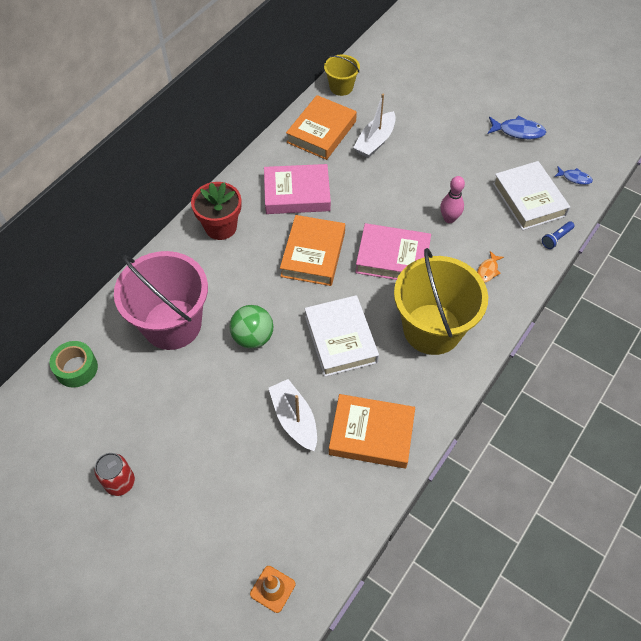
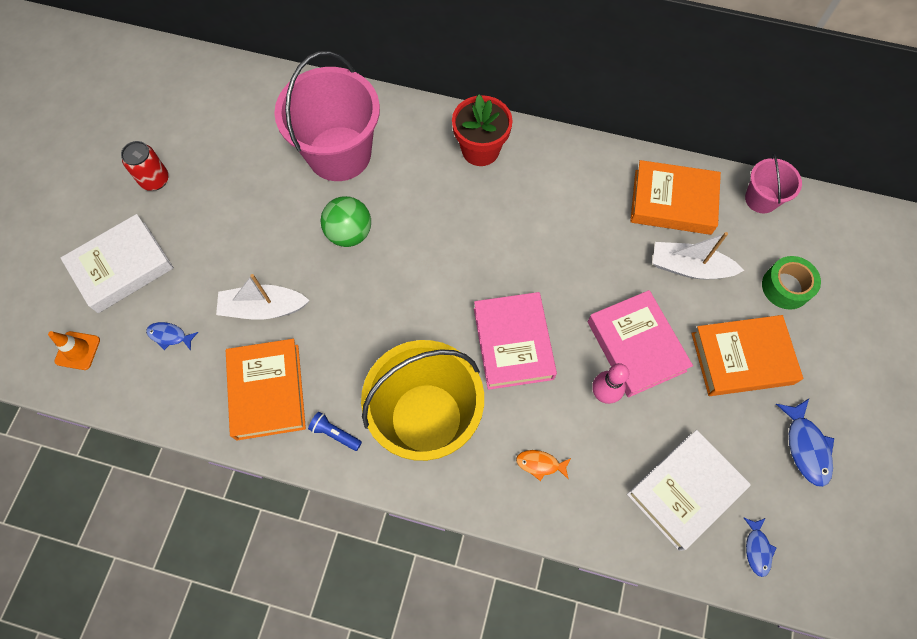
camera: 70 degrees right, 10 degrees up
green tape [49,341,98,388] -> green tape moved to [762,256,821,310]
pink book [264,164,331,214] -> pink book moved to [588,290,693,398]
white boat [269,379,317,451] -> white boat turned 135 degrees counterclockwise [216,274,310,320]
orange book [280,215,345,286] -> orange book moved to [691,315,803,396]
white book [305,295,379,377] -> white book moved to [61,214,174,313]
yellow bucket [324,55,360,96] -> pink bucket [745,154,802,214]
blue flashlight [542,221,575,249] -> blue flashlight moved to [308,412,362,451]
none -> blue fish [146,322,198,351]

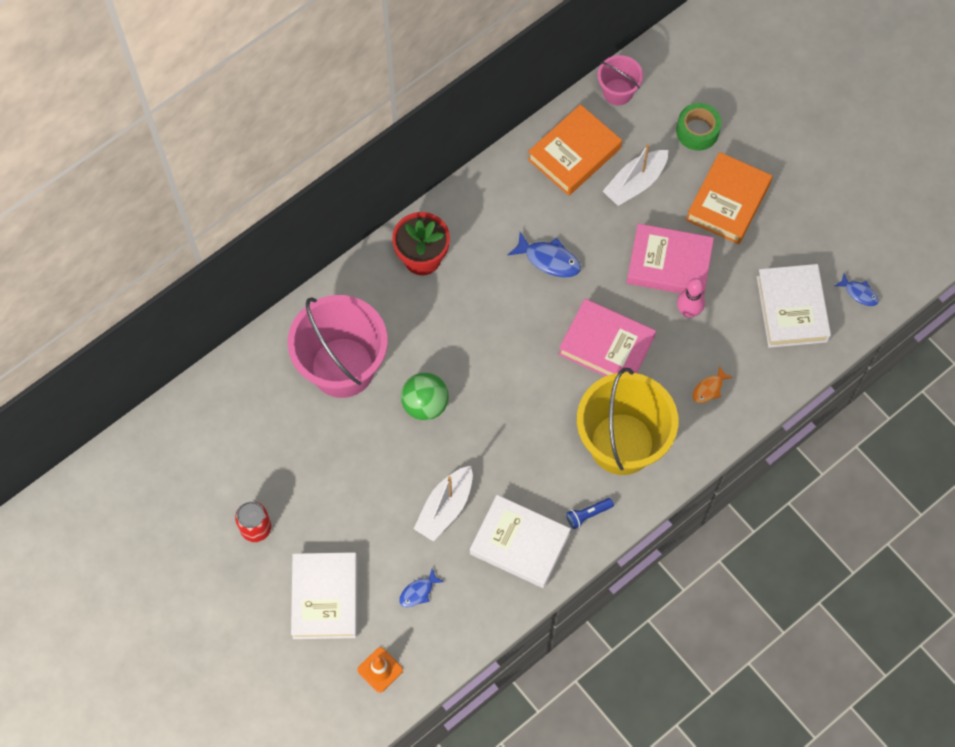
camera: 55 degrees left, 0 degrees up
orange book [226,339,306,440] -> white book [470,495,571,588]
blue fish [776,399,834,487] -> blue fish moved to [508,232,581,278]

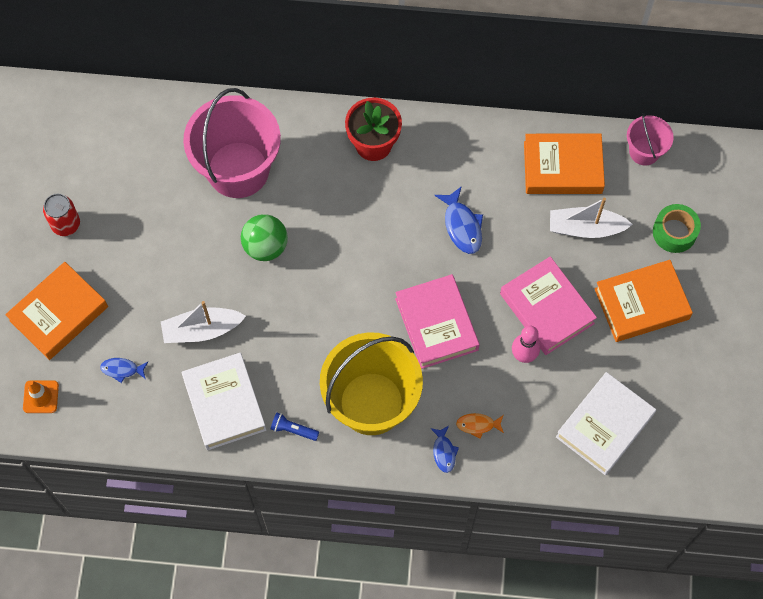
camera: 45 degrees right, 0 degrees up
white book [291,552,357,639] -> orange book [5,262,108,360]
blue fish [834,273,879,306] -> blue fish moved to [430,426,459,473]

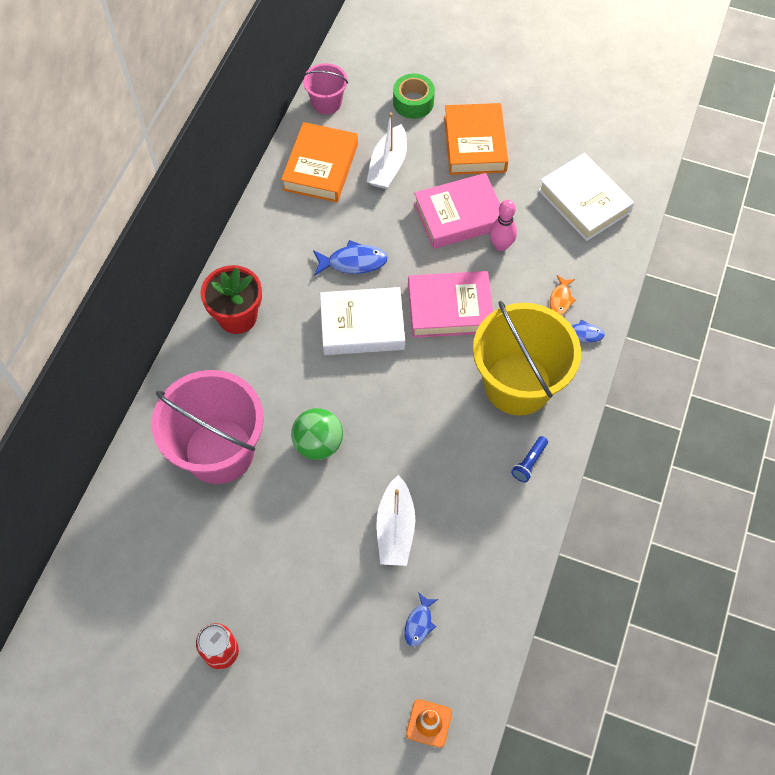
camera: 75 degrees left, 5 degrees down
orange book [5,262,108,360] -> none
white book [182,352,266,450] -> white book moved to [320,287,405,355]

